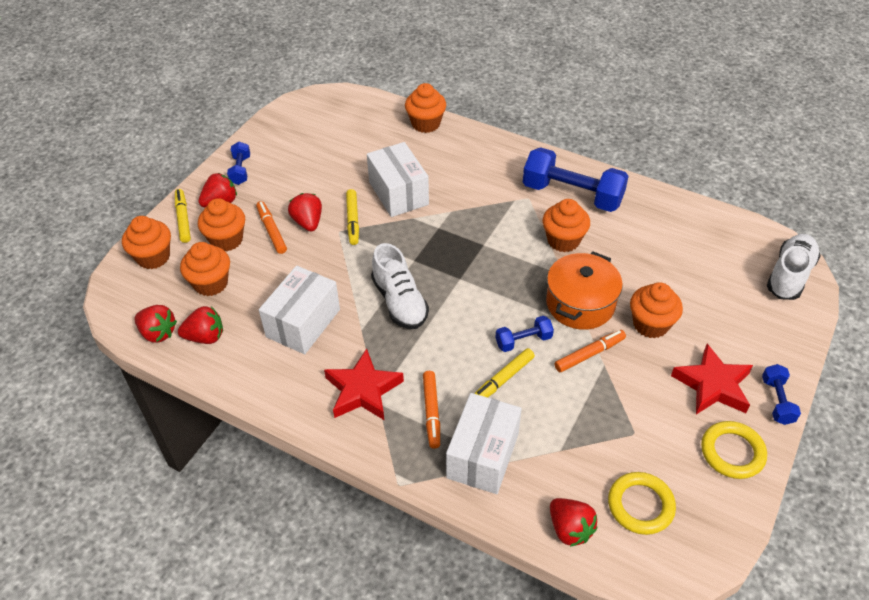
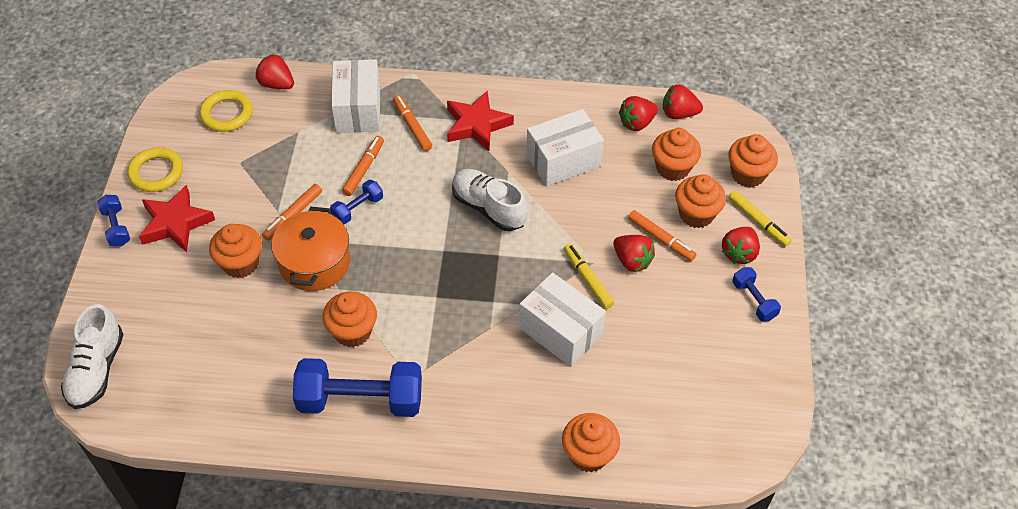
camera: 155 degrees right, 5 degrees up
white box [259,266,340,354] -> white box turned 60 degrees clockwise [526,109,604,186]
yellow marker [474,348,535,398] -> orange marker [342,136,384,196]

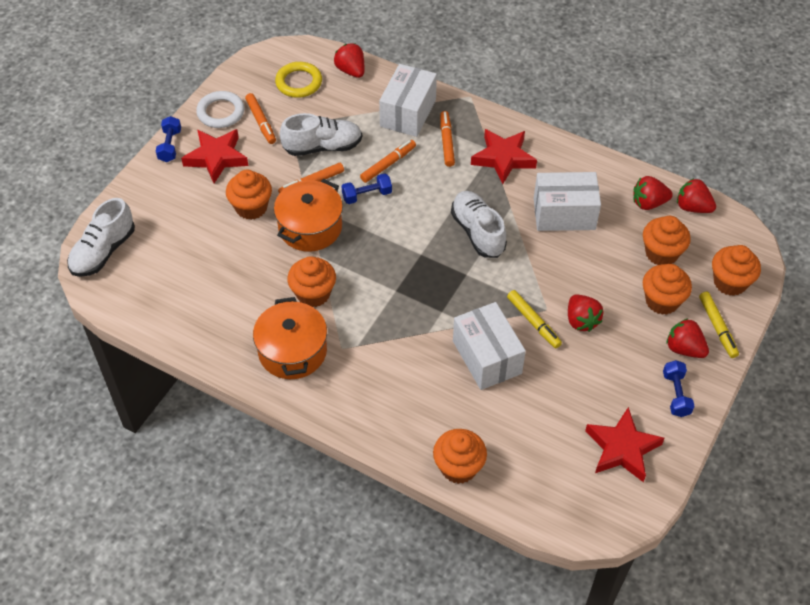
camera: 25 degrees right, 0 degrees up
yellow ring [127,147,183,192] -> white ring [196,91,244,128]
blue dumbbell [293,358,422,417] -> orange pot [253,297,327,379]
yellow marker [564,244,614,309] -> yellow marker turned 150 degrees clockwise [507,290,562,348]
orange marker [628,210,696,261] -> orange marker moved to [245,93,276,144]
red strawberry [722,227,760,264] -> red strawberry turned 75 degrees clockwise [666,318,709,358]
none -> white shoe [280,113,362,156]
none -> red star [585,407,664,482]

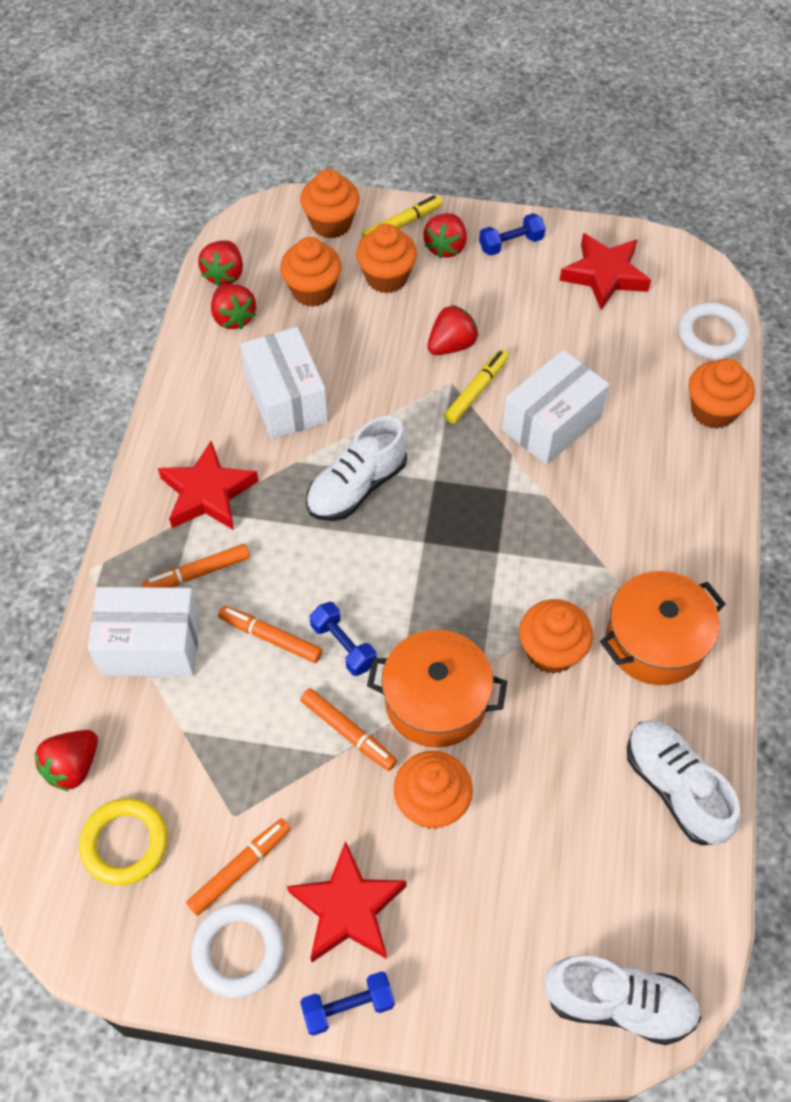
camera: 110 degrees left, 5 degrees up
white shoe [280,113,362,156] -> white shoe moved to [627,720,740,845]
none -> white ring [678,303,749,359]

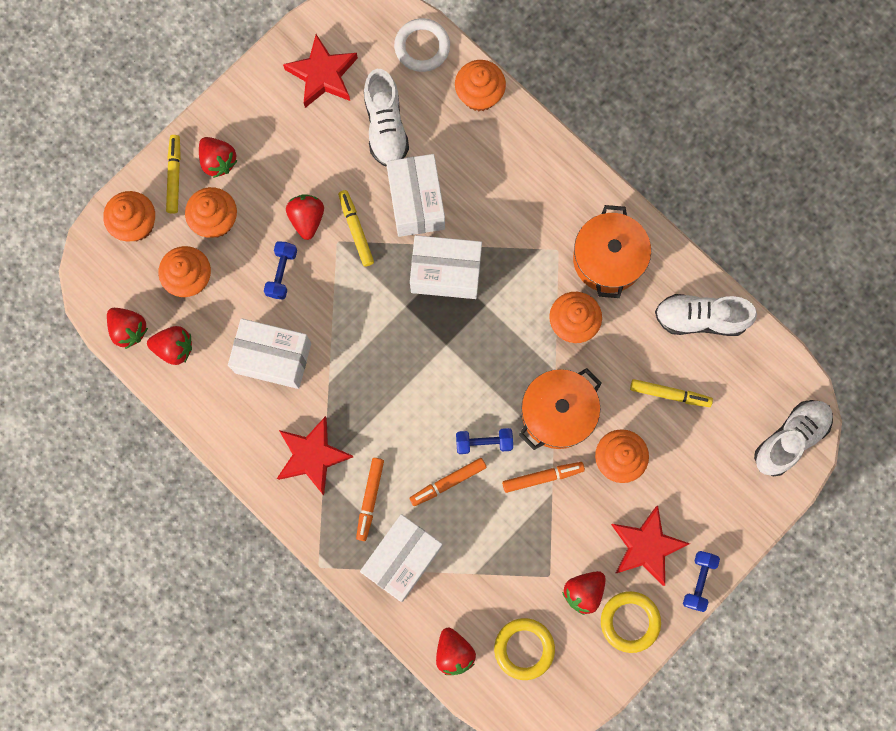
camera: 55 degrees left, 20 degrees up
orange marker [186,818,291,916] -> red strawberry [562,571,606,615]
white ring [191,903,284,998] -> yellow ring [601,591,661,653]
white shoe [306,416,407,521] -> white shoe moved to [364,69,409,167]
blue dumbbell [479,213,545,256] -> blue dumbbell moved to [264,241,297,299]
none -> white box [410,235,482,299]
none -> yellow marker [630,379,713,407]

